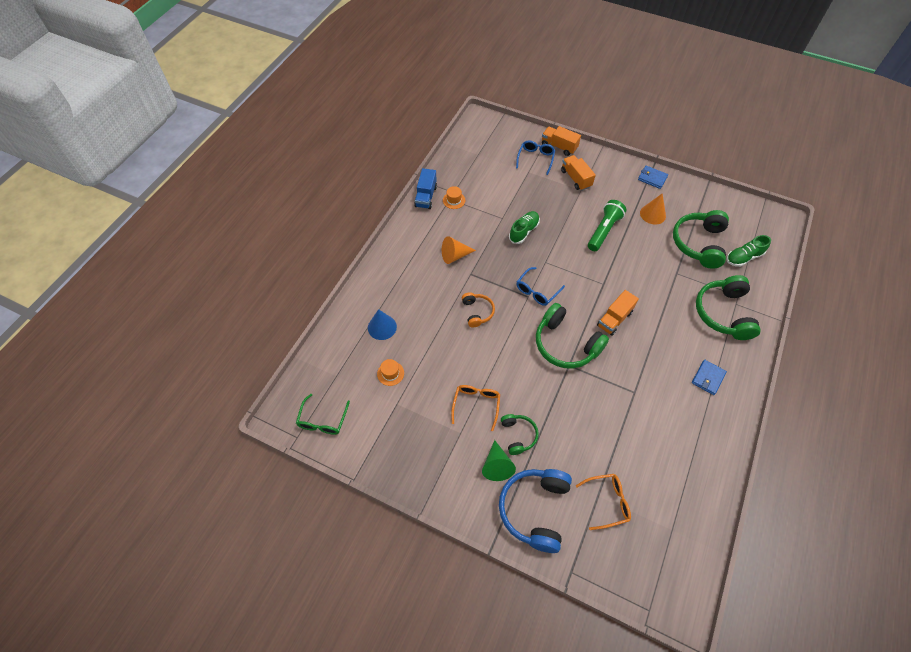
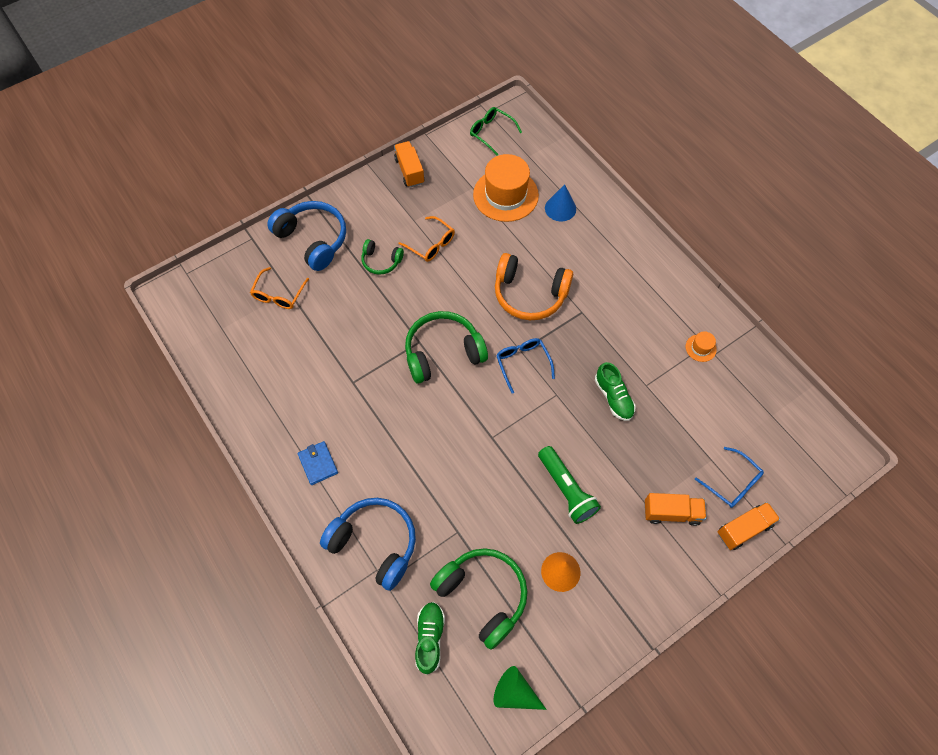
camera: 120 degrees right, 5 degrees up
orange hat [377,359,404,386] -> orange hat [473,154,539,222], size x2.35
blue truck [414,168,437,209] -> none
orange cone [442,236,476,264] -> none
orange headphones [462,292,495,328] -> orange headphones [495,253,573,320], size x1.84
green cone [482,440,516,481] -> green cone moved to [494,666,547,710]
orange truck [597,290,639,335] -> orange truck moved to [394,141,425,188]
blue wallet [638,165,668,189] -> none
green headphones [696,275,761,340] -> blue headphones [320,498,416,591]

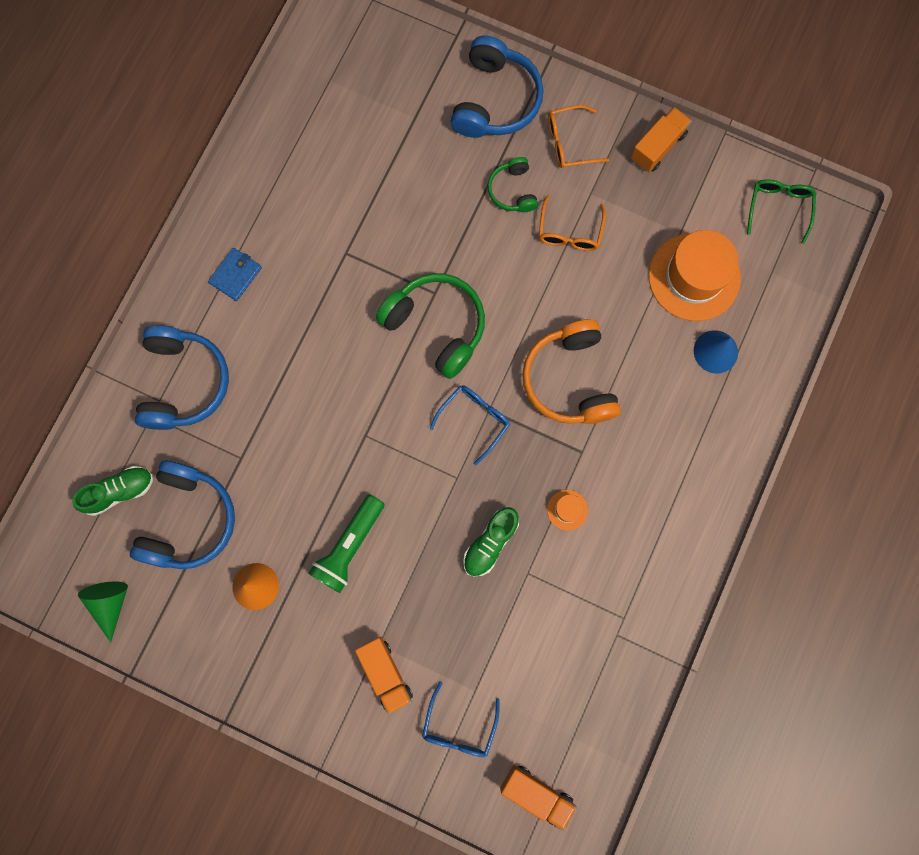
camera: 60 degrees right, 15 degrees up
orange glasses [250,267,309,309] -> orange glasses moved to [548,105,609,168]
green headphones [430,548,528,650] -> blue headphones [130,460,235,569]
orange hat [686,331,717,362] -> orange hat moved to [547,490,588,531]
orange truck [717,502,780,550] -> orange truck moved to [500,765,577,831]

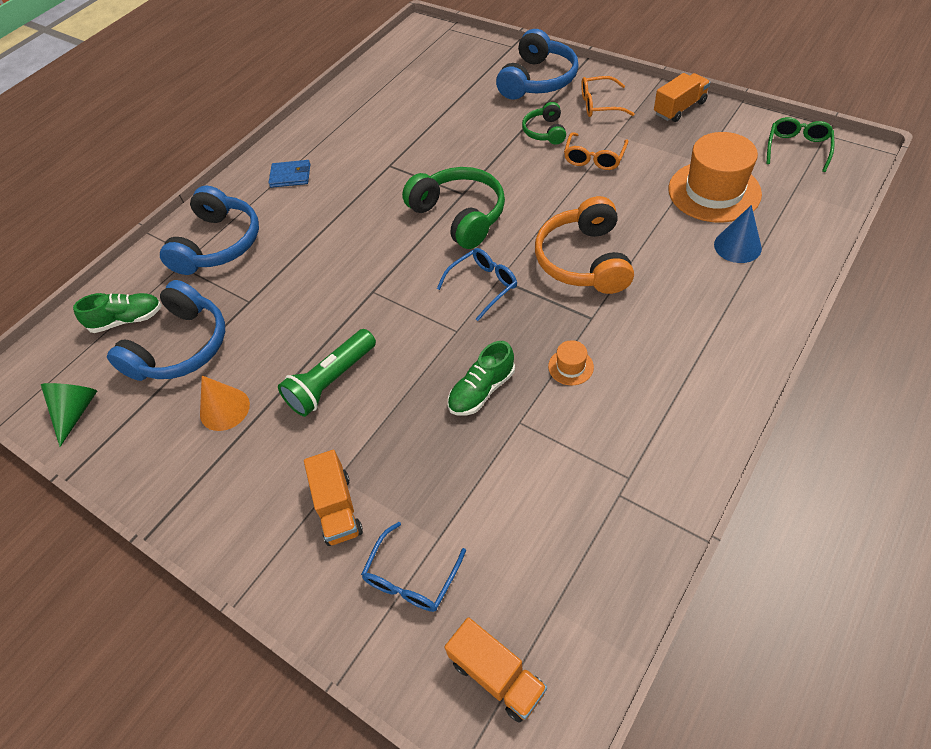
camera: 15 degrees right, 25 degrees down
blue wallet [208,248,262,301] -> blue wallet turned 45 degrees clockwise [268,160,310,188]

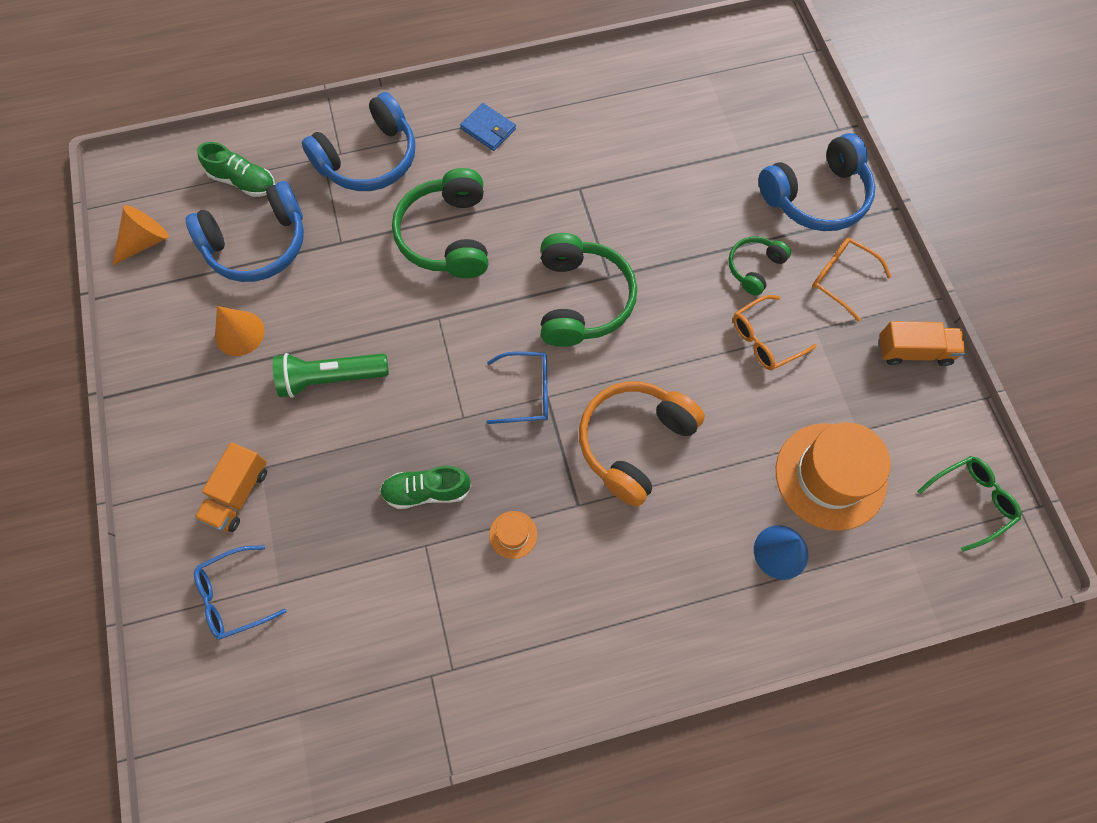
camera: 35 degrees right, 15 degrees up
green cone [41,383,97,447] -> orange cone [113,205,169,265]
orange truck [445,617,547,723] -> none
none -> green headphones [392,168,488,278]

